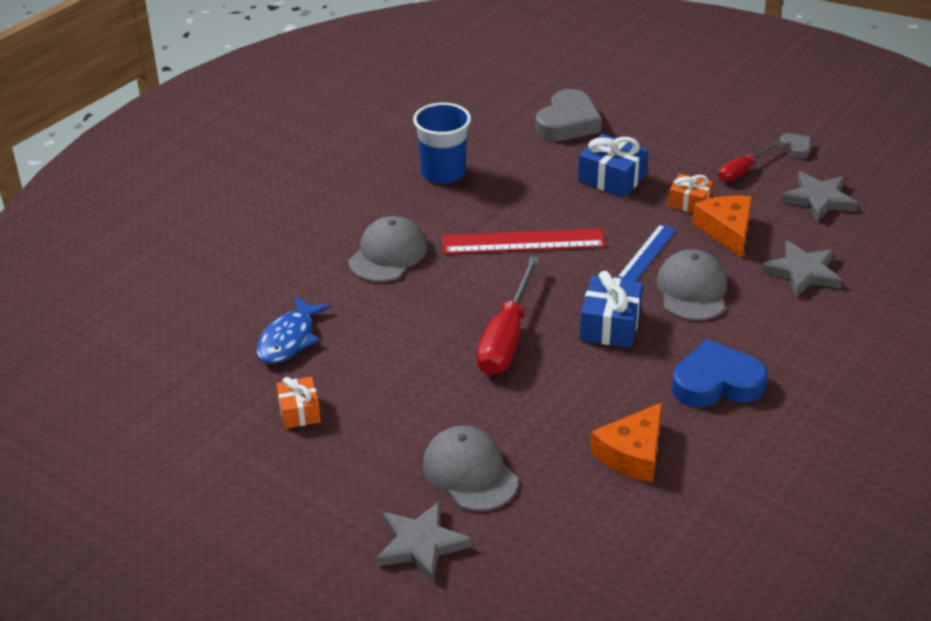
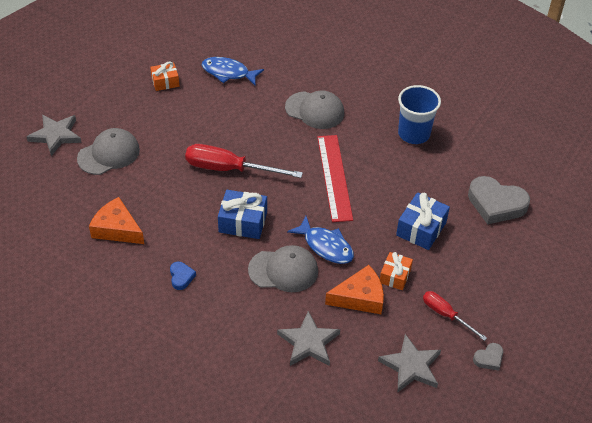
camera: 85 degrees right, 10 degrees up
blue ruler [617,224,676,281] -> blue fish [287,216,354,264]
blue heart [672,339,768,407] -> blue heart [170,262,196,290], size x0.47

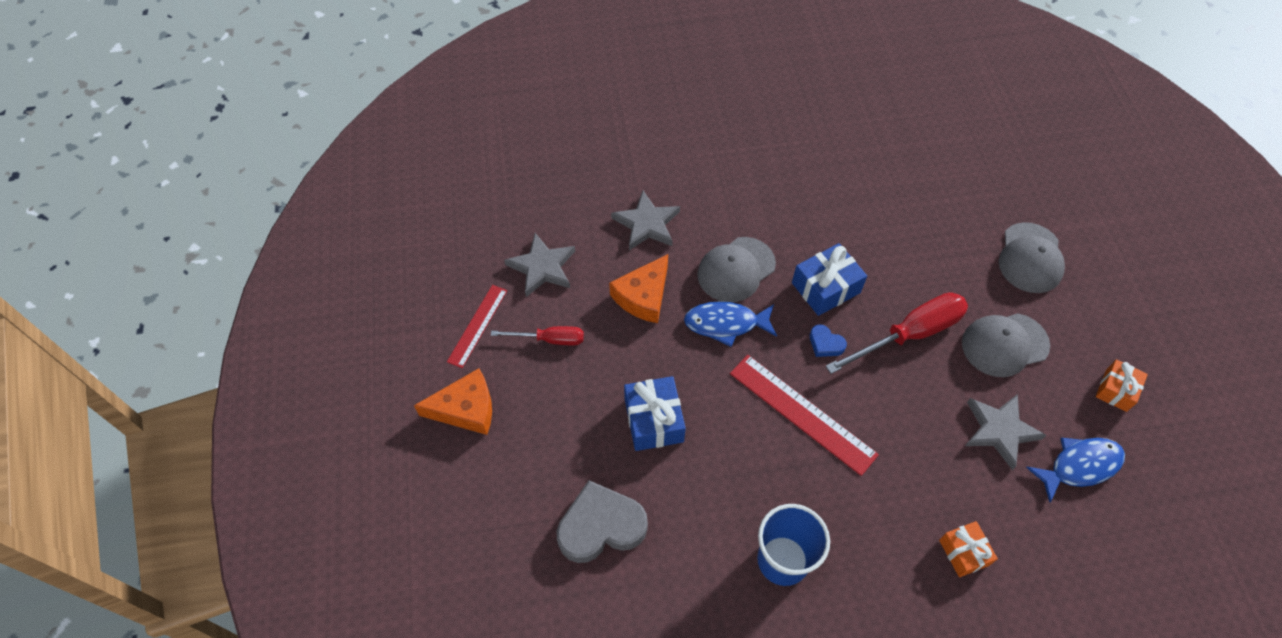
camera: 140 degrees right, 10 degrees up
grey star [26,115,82,156] -> grey star moved to [965,394,1047,470]
orange cheese [89,197,144,244] -> orange cheese moved to [414,368,492,435]
blue heart [170,262,196,290] -> blue heart moved to [810,325,847,357]
grey cap [285,90,344,129] -> grey cap moved to [962,313,1050,377]
orange gift [380,252,413,290] -> orange gift moved to [939,521,998,577]
grey heart [473,343,503,371] -> red ruler [447,285,507,368]

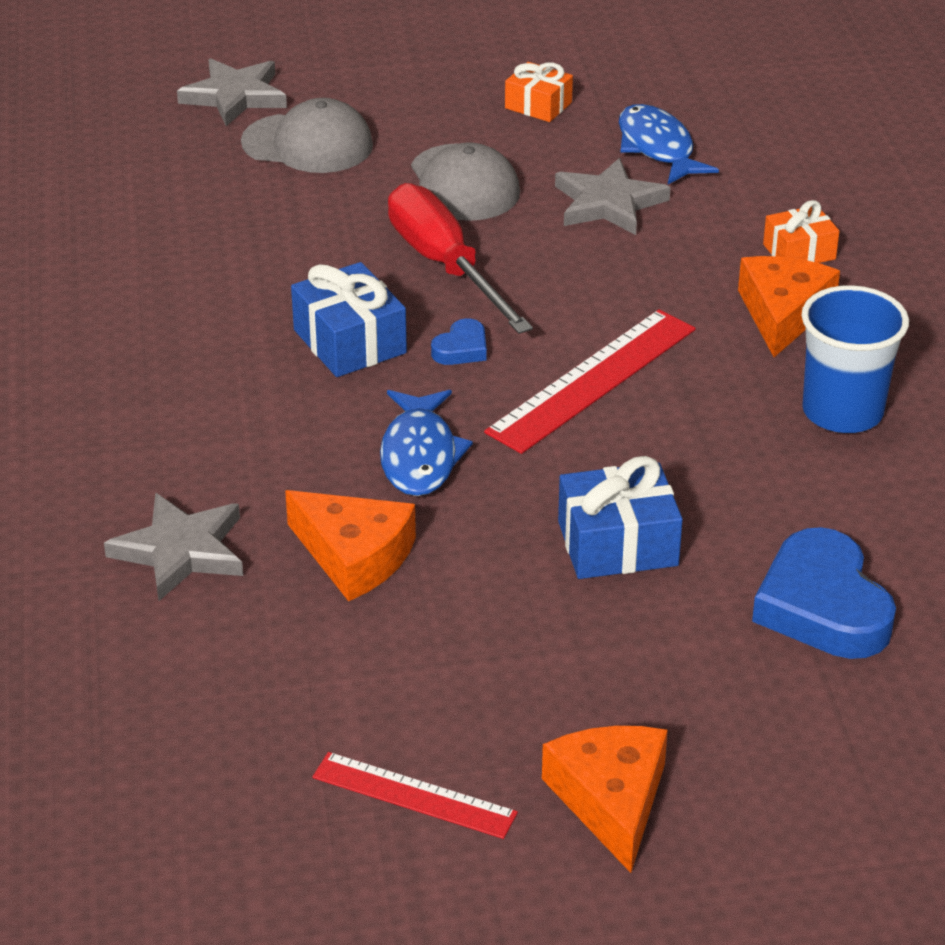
camera: 90 degrees left, 20 degrees down
red screwdriver [491,326,584,345] -> none
grey star [504,233,575,297] -> grey star moved to [177,58,287,126]
grey heart [557,480,648,563] -> blue heart [752,527,896,659]
grey cap [697,237,776,302] -> none
none -> orange cheese [738,256,840,357]

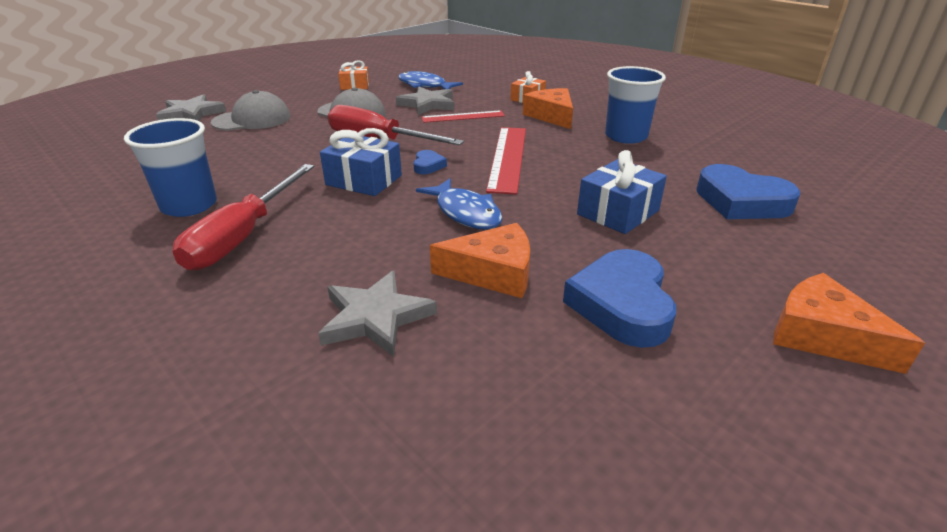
camera: 35 degrees left, 5 degrees down
red ruler [312,752,518,839] -> red ruler moved to [421,110,505,123]
none -> blue cup [124,118,217,217]
none -> red screwdriver [172,164,314,271]
none -> blue heart [563,249,676,348]

